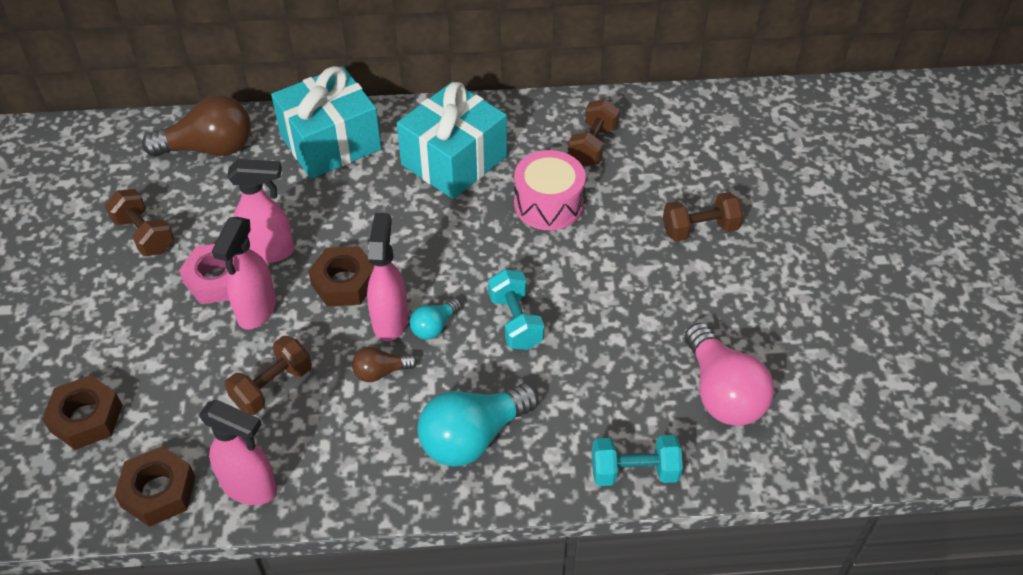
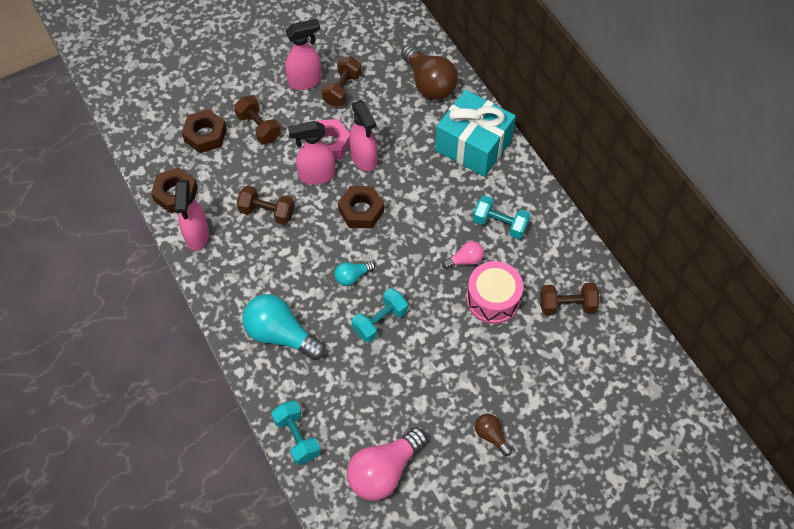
camera: 65 degrees right, 10 degrees up
brown light bulb [352,347,417,382] -> brown light bulb moved to [475,414,512,456]
pink spray bottle [367,213,408,341] -> pink spray bottle moved to [285,19,322,90]
turquoise gift [397,82,507,199] -> turquoise dumbbell [473,195,530,239]
turquoise light bulb [410,298,462,340] -> turquoise light bulb turned 45 degrees counterclockwise [334,261,375,286]
brown dumbbell [663,192,744,242] -> brown dumbbell moved to [234,95,281,144]
none -> pink light bulb [442,241,484,269]

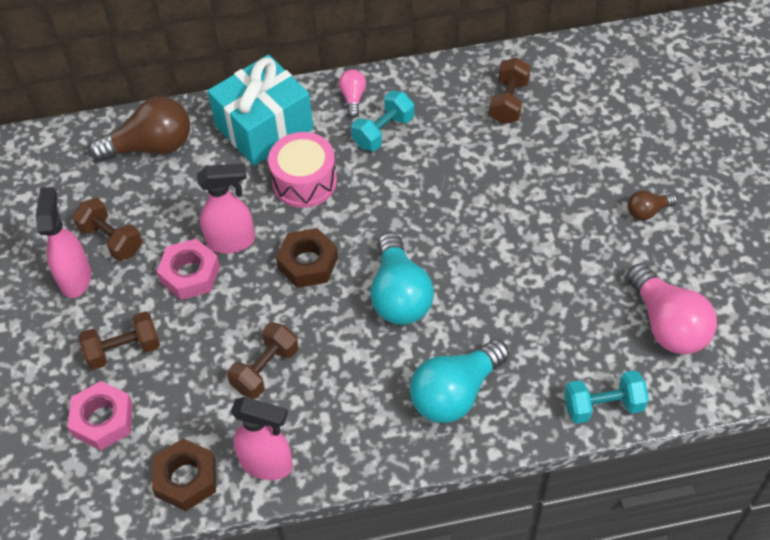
camera: 70 degrees left, 5 degrees down
brown nut [182,109,227,153] -> pink nut [68,381,133,451]
pink spray bottle [288,121,335,185] -> none
turquoise light bulb [334,261,375,286] -> turquoise light bulb [370,232,434,325], size x1.99
turquoise dumbbell [352,288,408,343] -> none
pink light bulb [442,241,484,269] -> pink light bulb moved to [339,69,366,118]
pink drum [467,261,523,324] -> pink drum moved to [268,132,337,208]

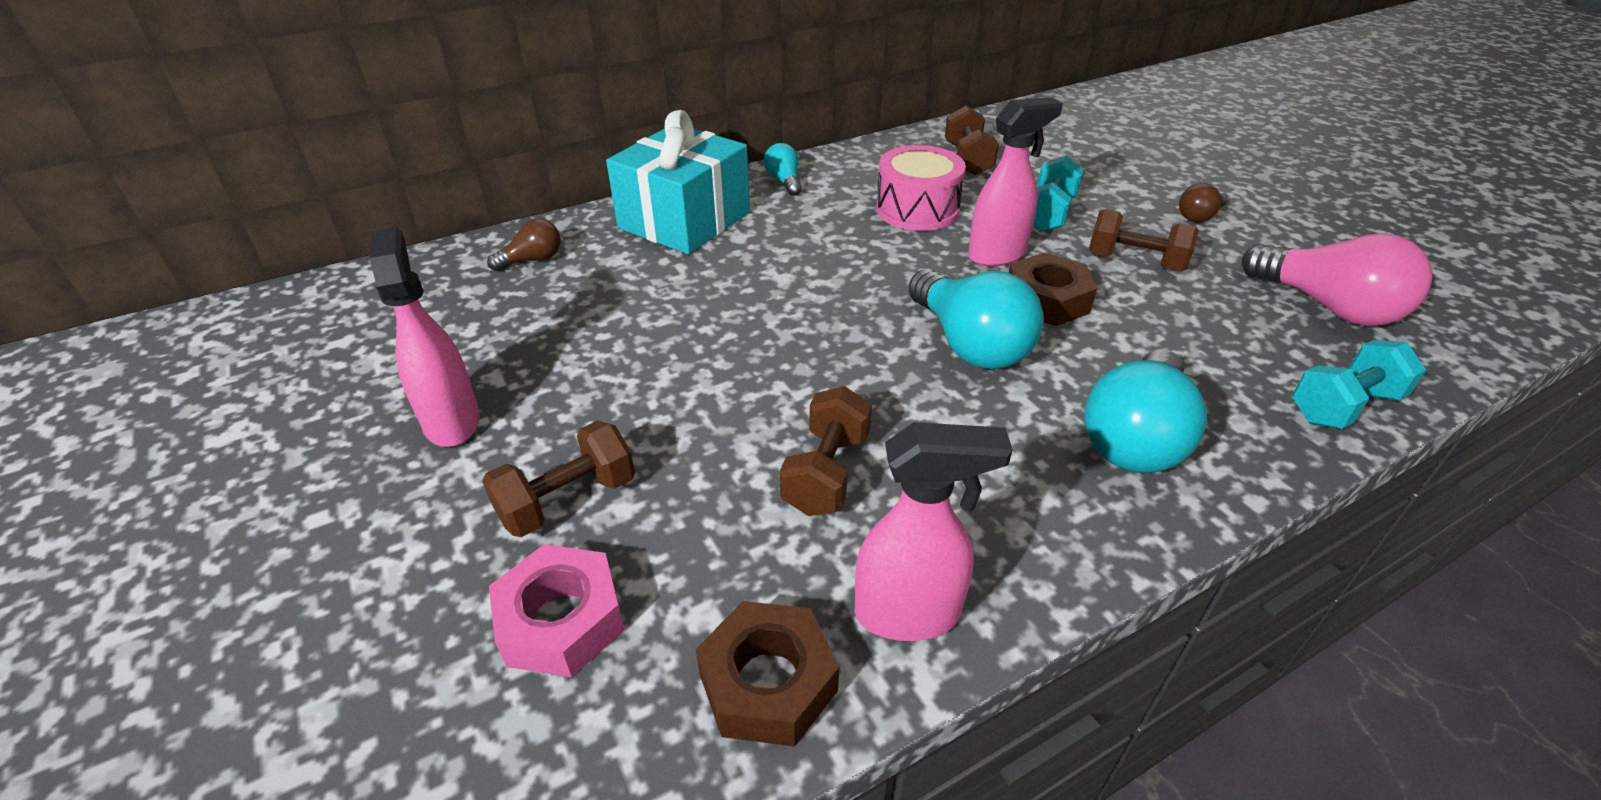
camera: 20 degrees left, 15 degrees down
brown dumbbell [72,198,142,261] -> brown dumbbell moved to [1089,209,1199,272]
brown light bulb [89,97,190,161] -> brown light bulb [487,218,561,271], size x0.50
pink nut [157,239,220,300] -> none
pink spray bottle [197,163,255,254] -> pink spray bottle moved to [968,97,1063,267]
pink drum [268,132,337,208] -> pink drum moved to [876,145,966,231]
brown nut [276,228,338,288] -> brown nut moved to [1009,253,1097,326]
pink light bulb [339,69,366,118] -> turquoise light bulb [764,143,802,196]
turquoise dumbbell [351,91,414,151] -> turquoise dumbbell moved to [1033,156,1084,232]

